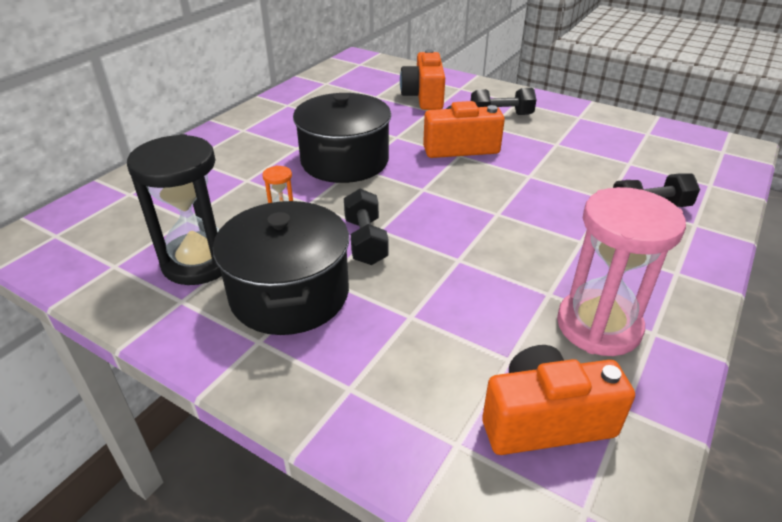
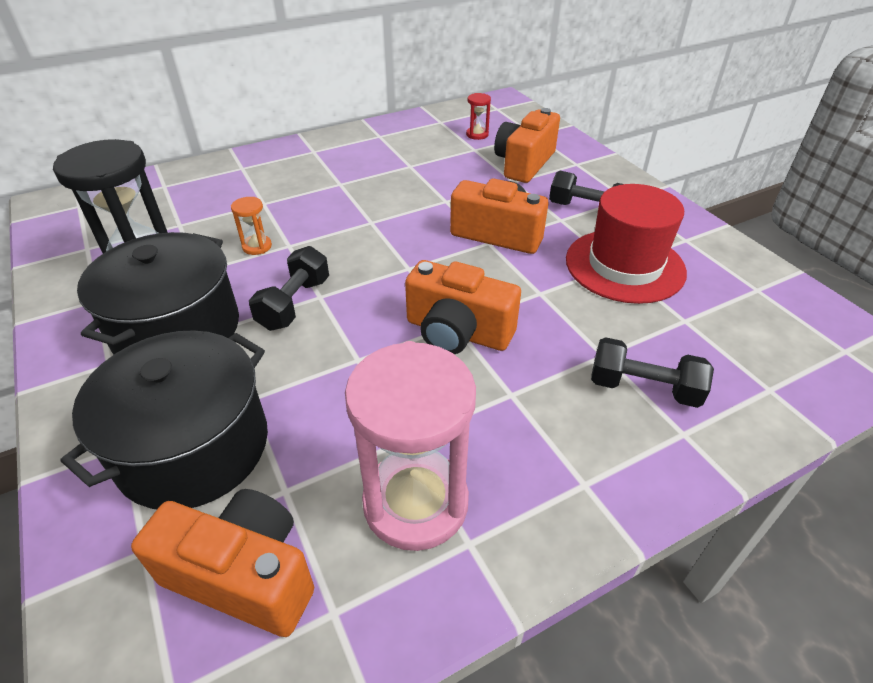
camera: 30 degrees right, 5 degrees up
black pot [293,93,391,183] -> black pot moved to [61,330,268,509]
none -> orange camera [405,260,521,354]
none -> red hourglass [466,93,491,140]
none -> red hat [566,184,687,304]

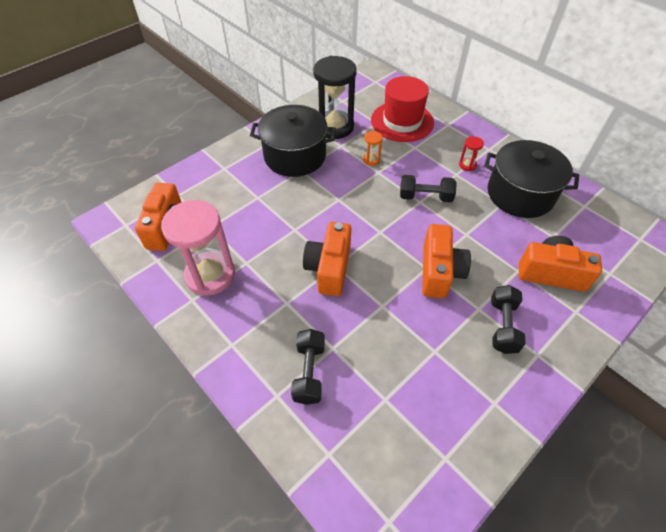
camera: 75 degrees right, 10 degrees up
black pot [61,330,268,509] -> black pot moved to [484,140,579,218]
black dumbbell [249,246,329,331] -> black dumbbell moved to [400,175,457,202]
red hourglass [466,93,491,140] -> red hourglass moved to [459,136,484,171]
red hat [566,184,687,304] -> red hat moved to [371,76,434,142]

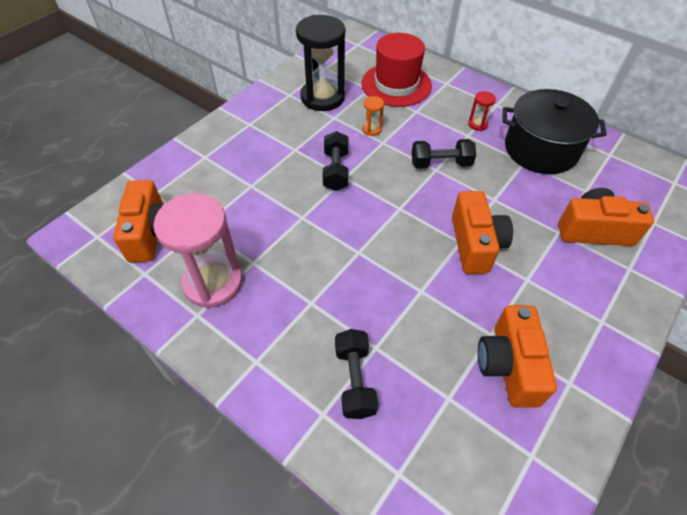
camera: 10 degrees left, 0 degrees up
black pot [250,105,336,177] -> none
orange camera [303,222,351,296] -> orange camera moved to [478,305,557,407]
black dumbbell [491,285,526,354] -> black dumbbell moved to [323,131,348,191]

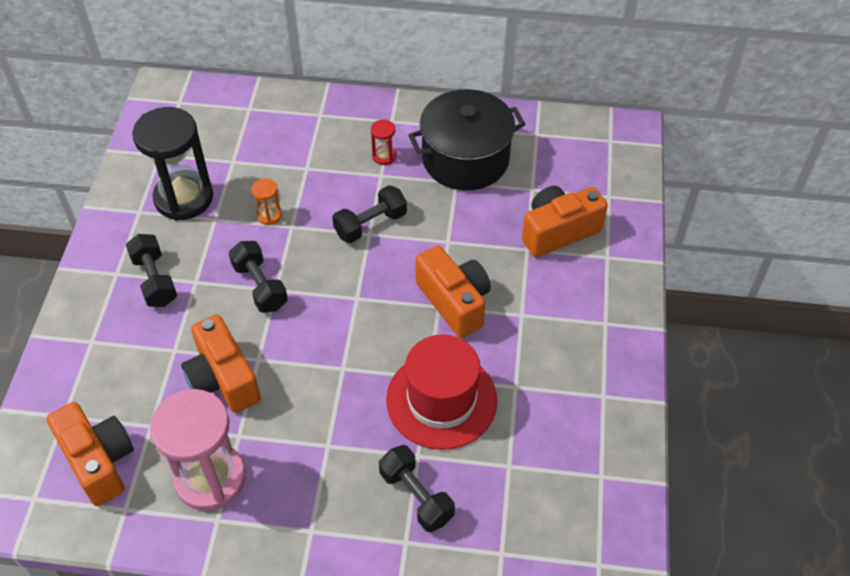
camera: 30 degrees left, 0 degrees up
red hat [361,33,432,107] -> red hat moved to [386,334,497,450]
orange camera [478,305,557,407] -> orange camera moved to [181,314,261,413]
none -> black dumbbell [126,234,177,307]

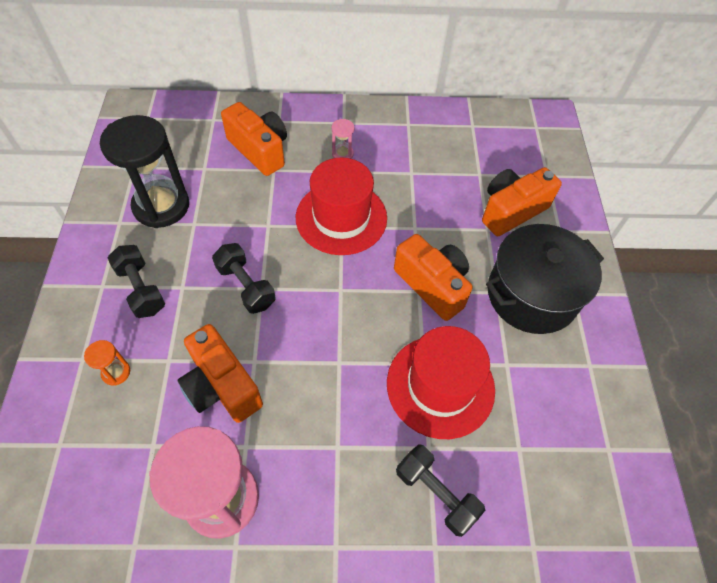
camera: 10 degrees left, 5 degrees up
orange camera [46,402,134,506] -> orange camera moved to [221,102,287,176]
orange hourglass [251,178,282,225] -> orange hourglass moved to [84,340,130,386]
black dumbbell [332,185,407,243] -> red hat [296,158,387,255]
red hourglass [371,119,396,165] -> pink hourglass [332,119,355,159]
black pot [408,89,525,191] -> black pot moved to [486,224,604,334]

